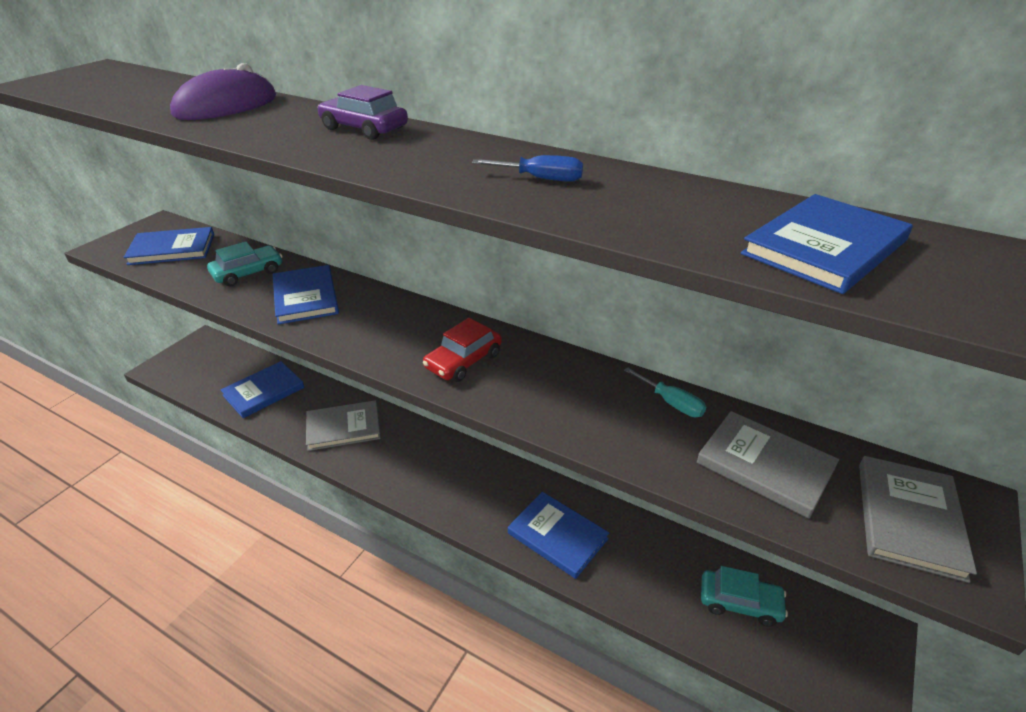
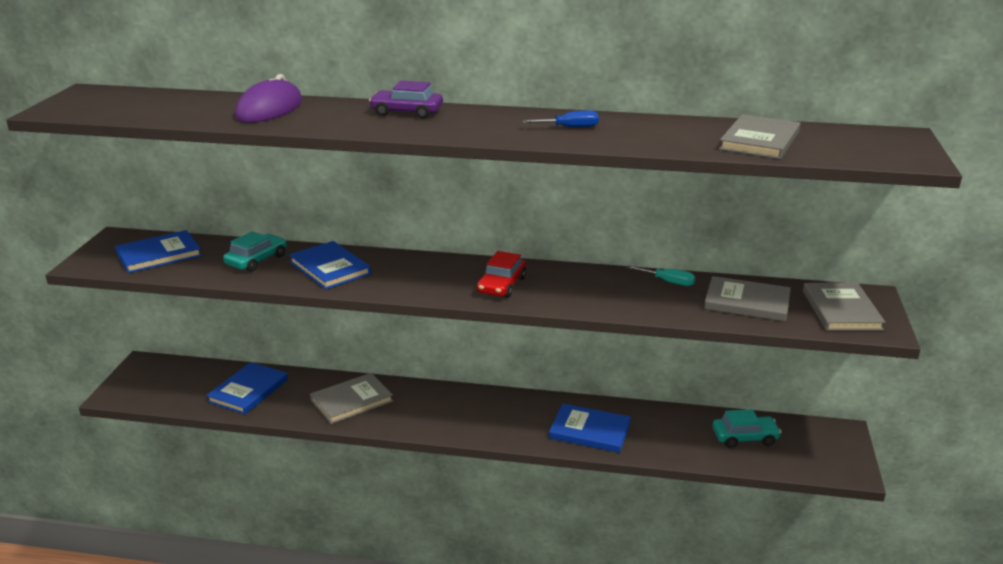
camera: 20 degrees left, 10 degrees down
blue book [741,194,913,294] -> grey book [719,114,800,159]

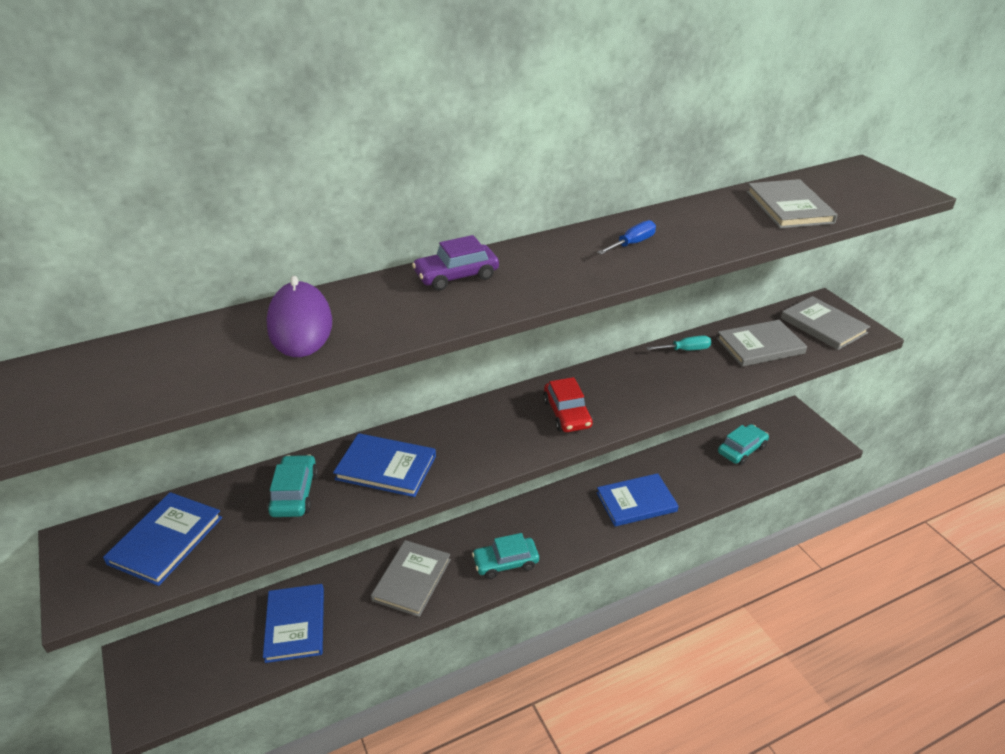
camera: 35 degrees left, 10 degrees up
none -> turquoise car [472,533,539,579]

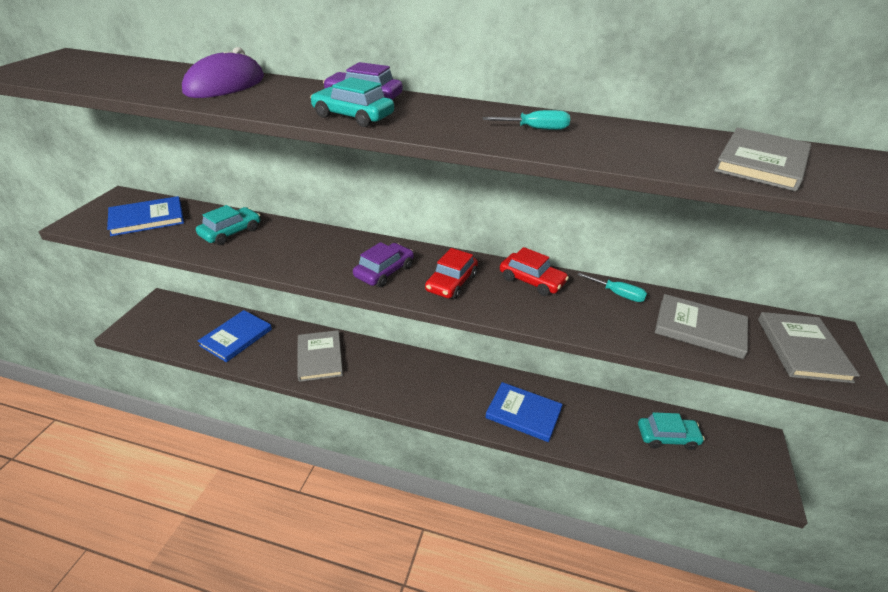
camera: 40 degrees right, 0 degrees up
blue book [333,433,436,497] -> none
grey book [371,540,451,617] -> grey book turned 75 degrees counterclockwise [298,330,343,382]
turquoise car [472,533,539,579] -> turquoise car moved to [310,77,394,127]
blue screwdriver [597,220,656,255] -> turquoise screwdriver [483,110,570,130]
none -> purple car [353,242,414,287]
none -> red car [500,247,569,296]

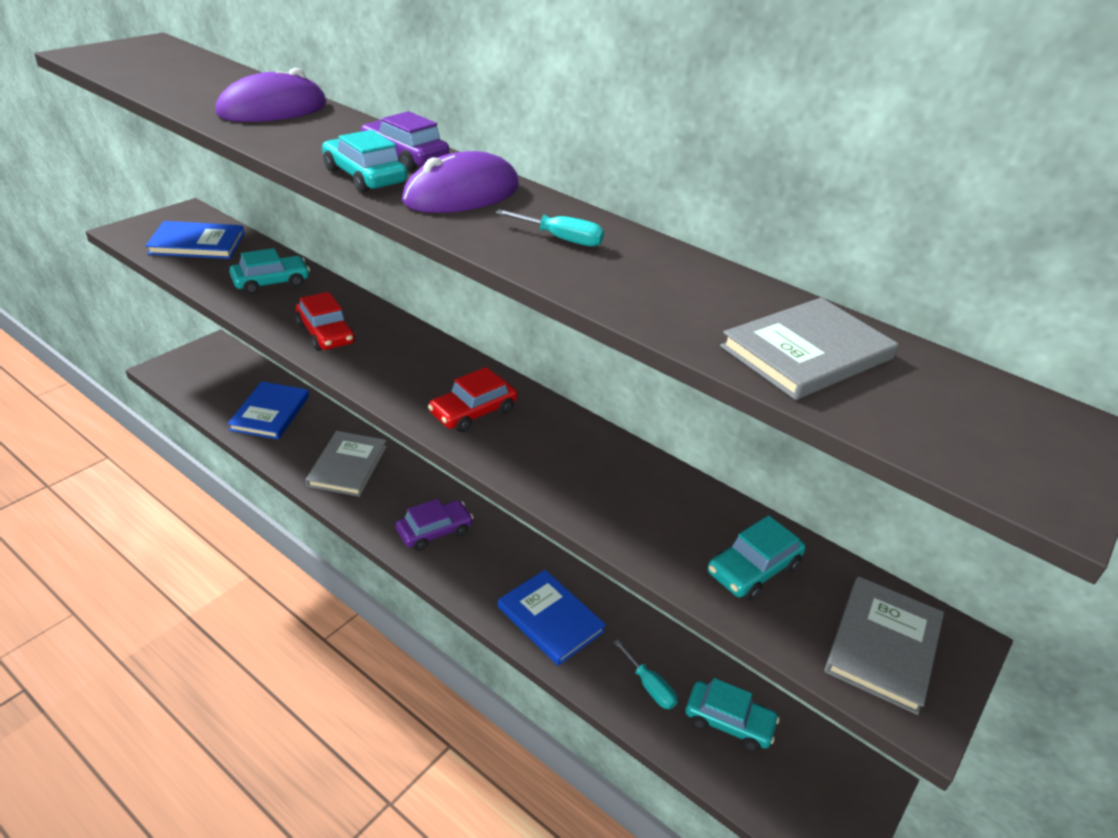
camera: 20 degrees right, 0 degrees up
blue book [198,310,272,362] -> blue book turned 45 degrees counterclockwise [228,381,309,440]
purple car [353,242,414,287] -> purple car moved to [395,499,473,551]
red car [500,247,569,296] -> red car moved to [296,292,355,351]
turquoise screwdriver [577,273,647,302] -> turquoise screwdriver moved to [613,640,677,709]
grey book [655,294,748,359] -> turquoise car [708,515,806,600]
none -> purple mouse [402,151,519,213]

